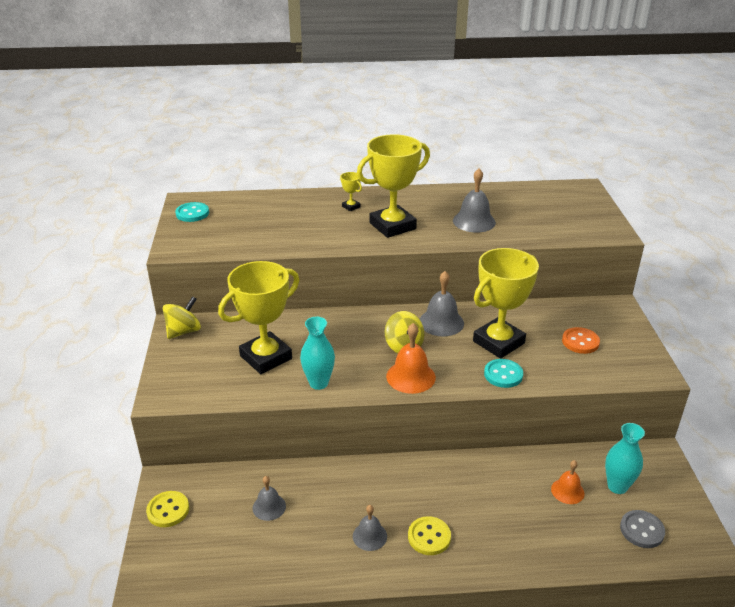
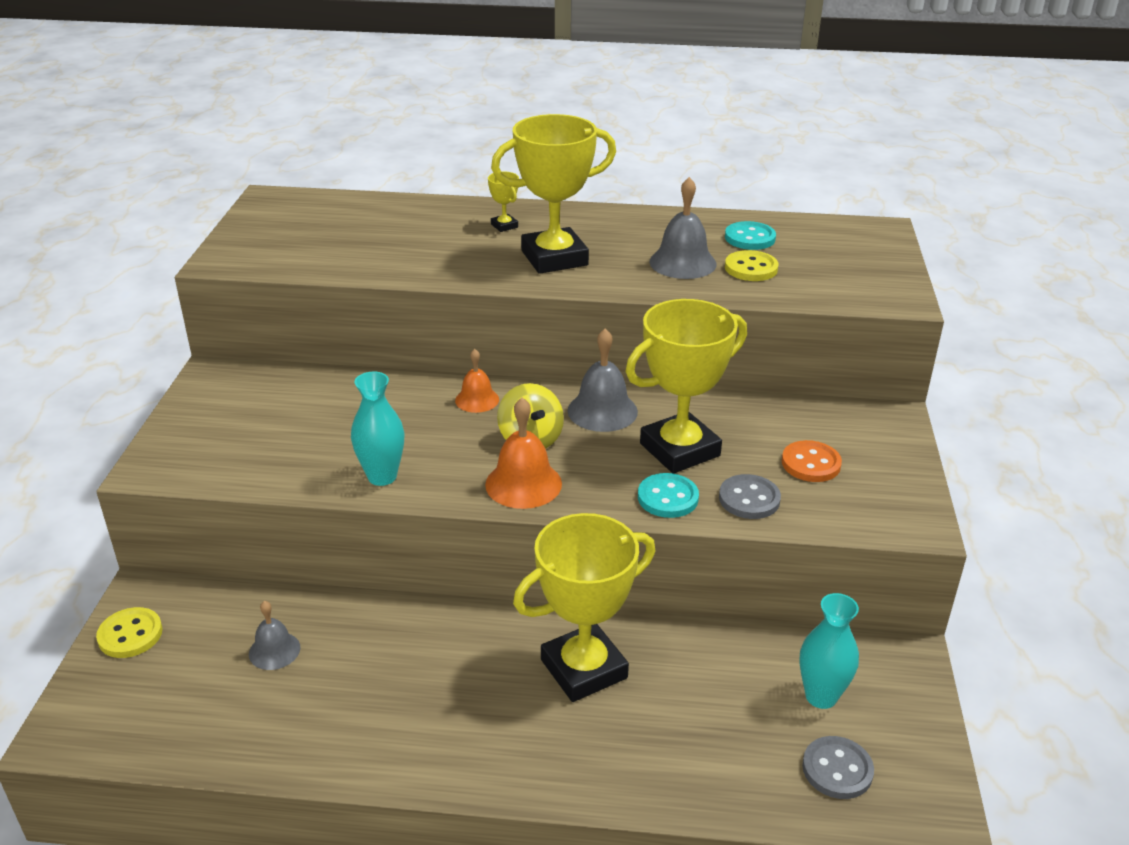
camera: 10 degrees right, 0 degrees up
yellow spinning top [163,296,201,339] -> none
turquoise button [175,202,209,222] -> turquoise button moved to [725,221,776,250]
yellow trophy [218,261,299,374] -> yellow trophy moved to [513,513,655,702]
grey bell [353,505,387,551] -> none
yellow button [408,516,451,555] -> yellow button moved to [725,250,779,281]
orange bell [551,460,585,504] -> orange bell moved to [455,349,499,413]
none -> grey button [719,474,781,519]

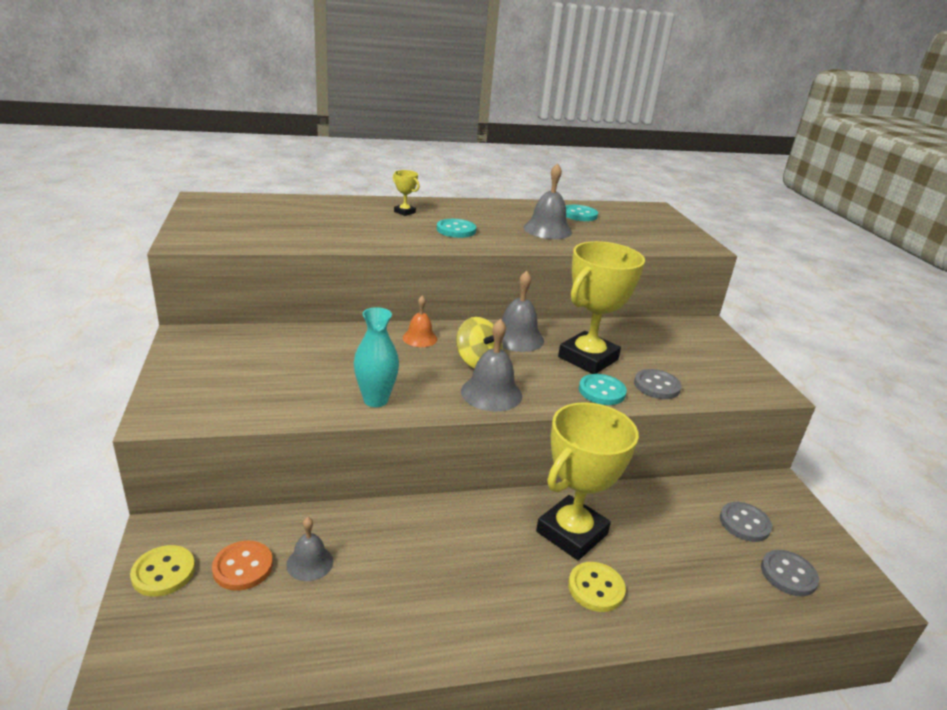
camera: 20 degrees left, 5 degrees down
orange bell [485,398,562,509] -> grey bell [461,319,522,412]
yellow trophy [491,114,616,274] -> turquoise button [437,219,476,238]
yellow button [725,250,779,281] -> yellow button moved to [568,562,626,612]
orange button [782,440,842,482] -> orange button moved to [212,541,273,591]
turquoise vase [799,593,859,709] -> grey button [720,502,772,542]

